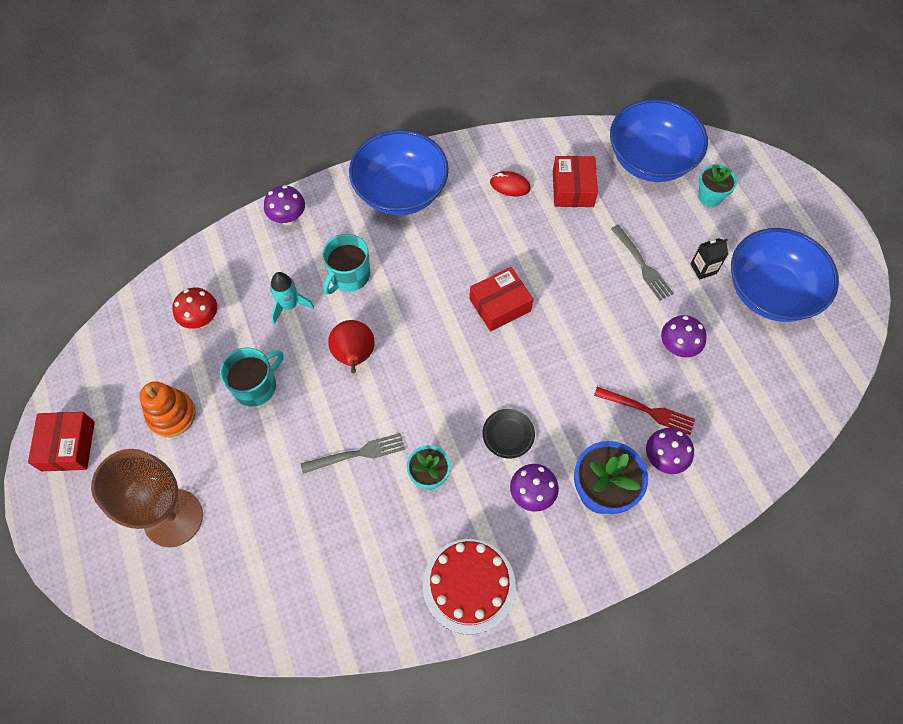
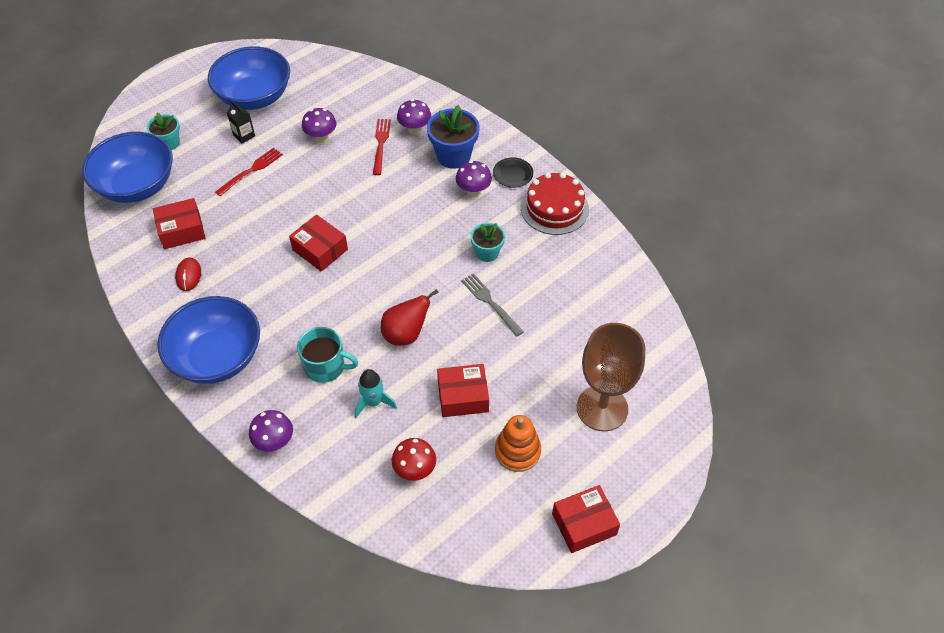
camera: 110 degrees left, 10 degrees down
turquoise mug [220,348,283,407] -> red box [437,364,489,417]
black plate [482,409,535,459] -> black plate moved to [493,157,533,188]
grey fork [611,225,674,301] -> red fork [215,148,283,196]

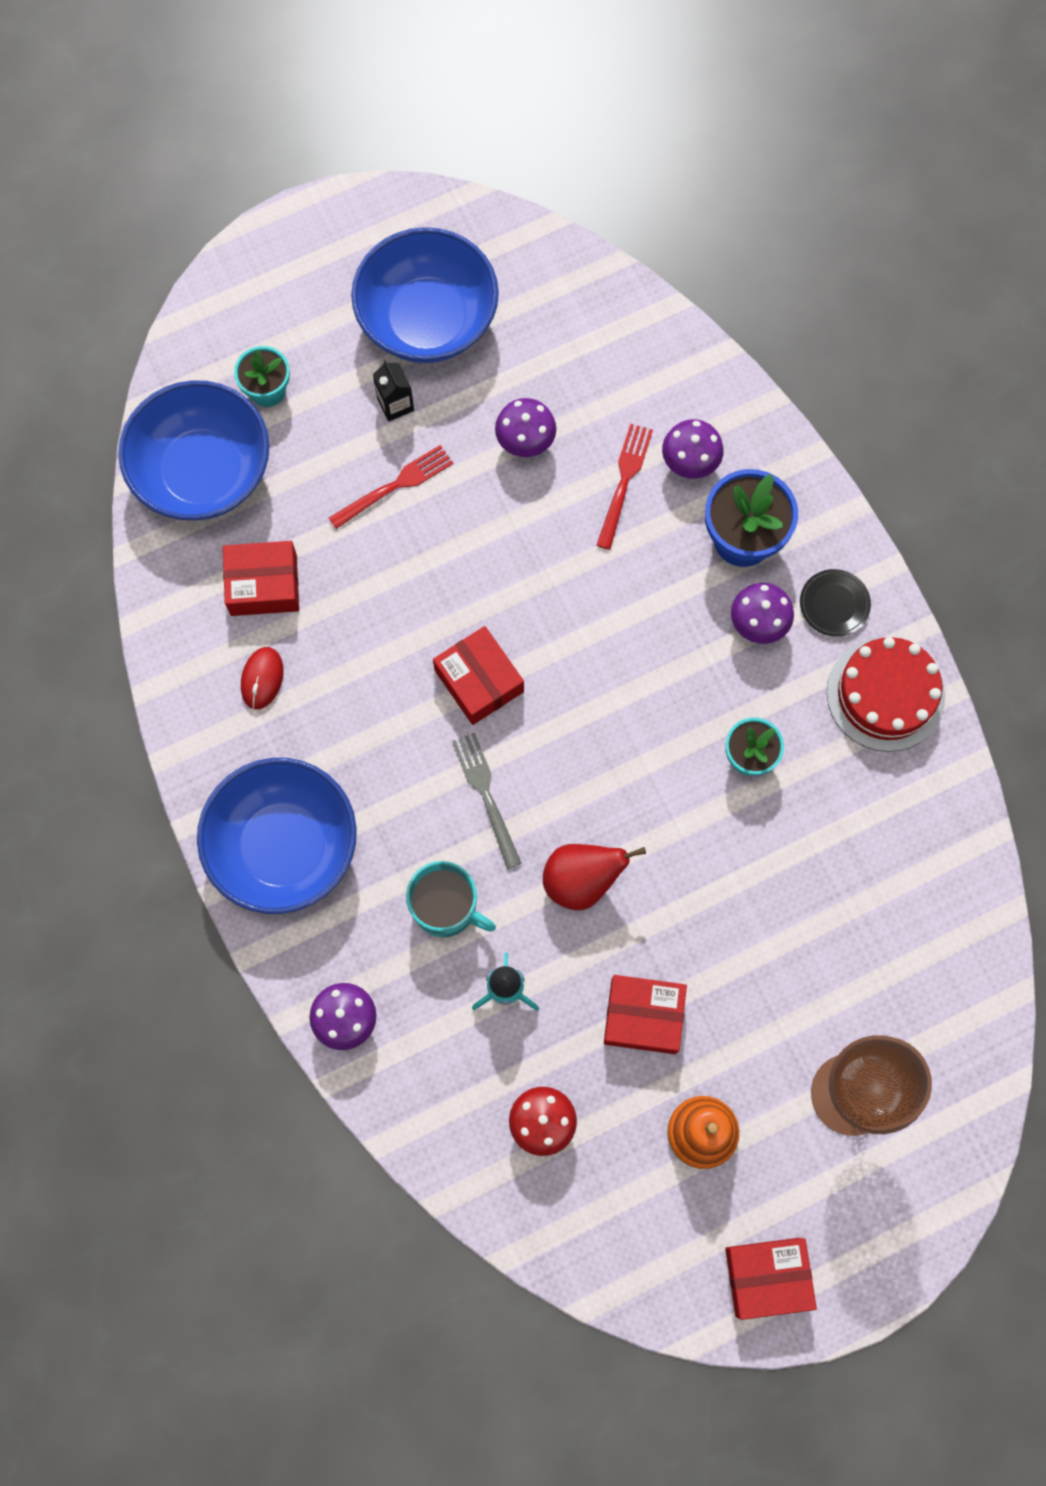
camera: 15 degrees right, 20 degrees up
grey fork [461,273,524,337] -> grey fork moved to [452,733,522,869]

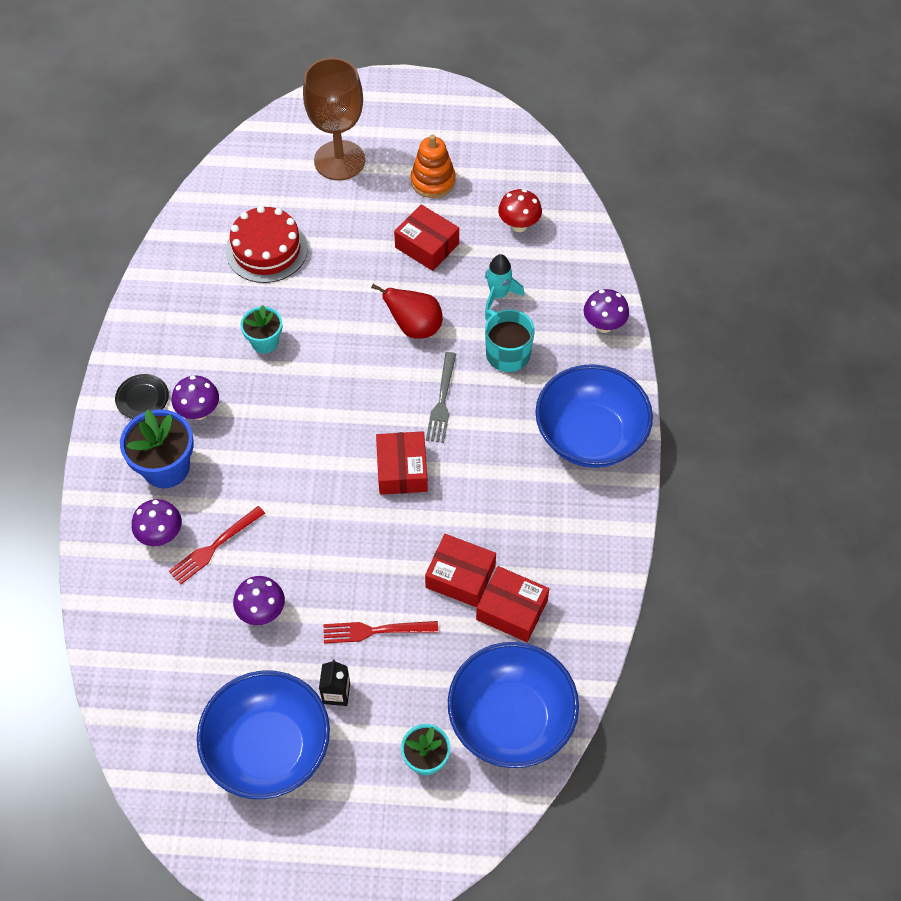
camera: 150 degrees left, 15 degrees down
red mouse [241,647,283,709] -> none
red box [725,1238,817,1320] -> red box moved to [425,534,496,607]
red cake [827,637,945,752] -> red cake moved to [226,206,308,283]

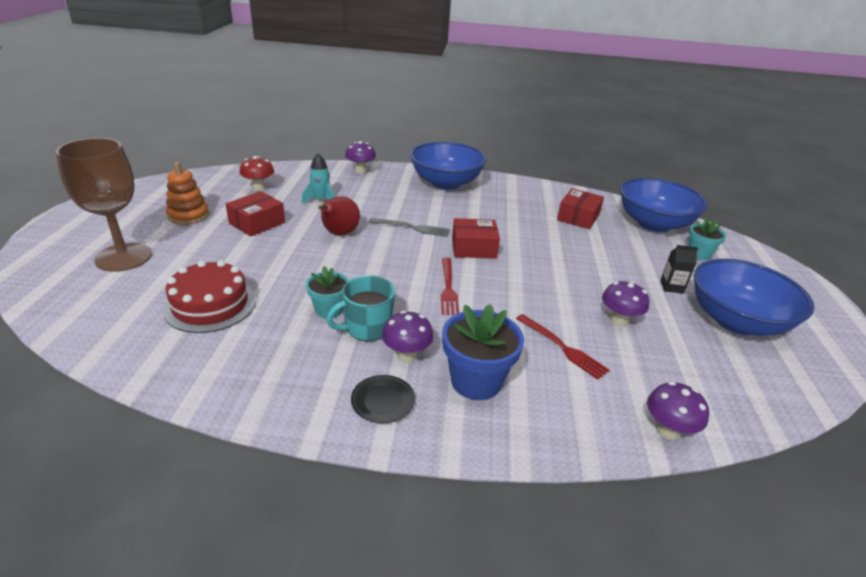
camera: 90 degrees left, 25 degrees down
purple mushroom [132,499,182,546] -> purple mushroom moved to [647,382,709,440]
red fork [323,621,438,643] -> red fork moved to [441,257,459,315]
red box [425,534,496,607] -> none
turquoise mug [485,309,535,372] -> turquoise mug moved to [326,275,395,341]

